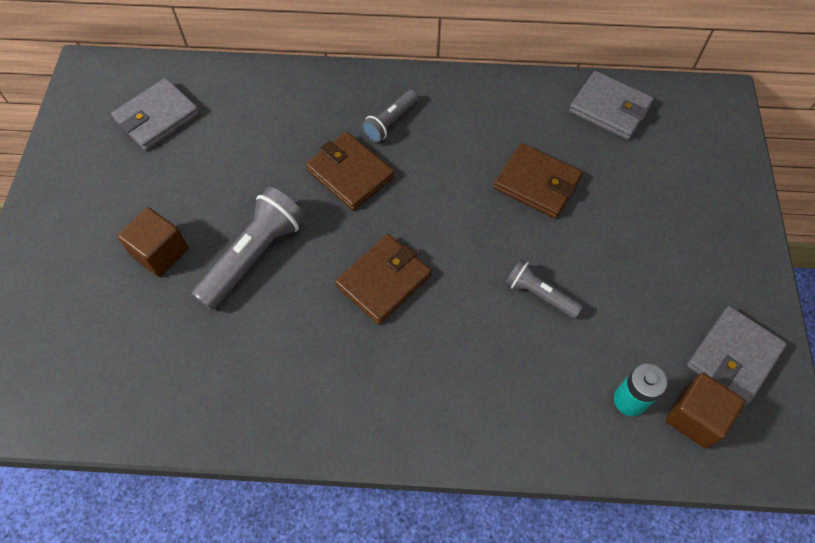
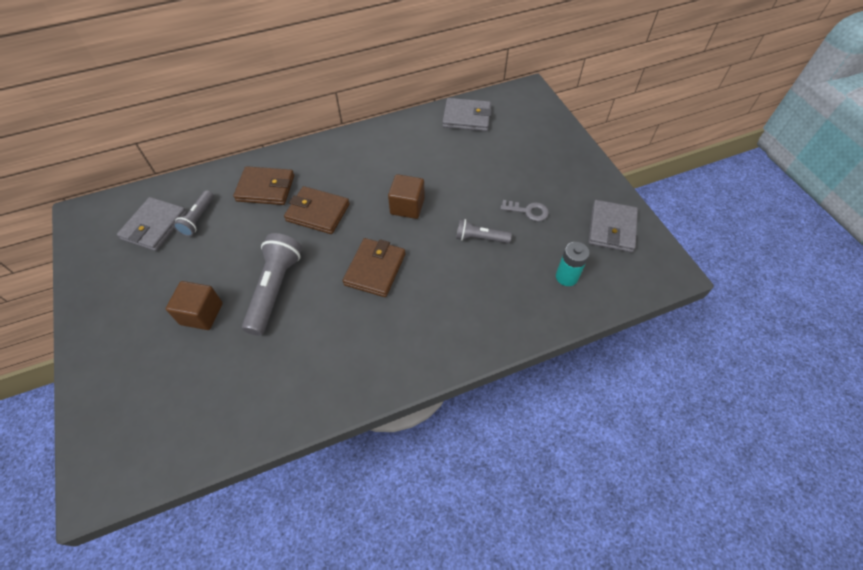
camera: 25 degrees left, 5 degrees down
grey flashlight [361,90,418,143] -> grey flashlight moved to [173,190,214,237]
brown wallet [494,143,583,219] -> brown wallet moved to [233,166,294,205]
brown cube [665,373,745,449] -> brown cube moved to [388,174,425,219]
none -> grey key [500,200,549,221]

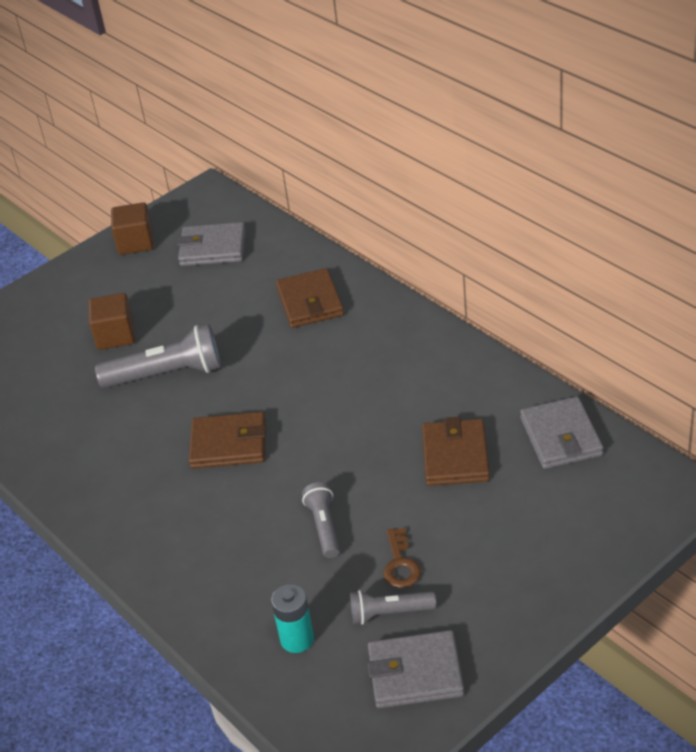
camera: 75 degrees right, 15 degrees down
grey flashlight [173,190,214,237] -> grey flashlight moved to [350,590,436,625]
brown wallet [284,186,350,234] -> brown wallet moved to [422,417,490,486]
brown cube [388,174,425,219] -> brown cube moved to [111,202,154,255]
grey key [500,200,549,221] -> brown key [383,528,421,588]

